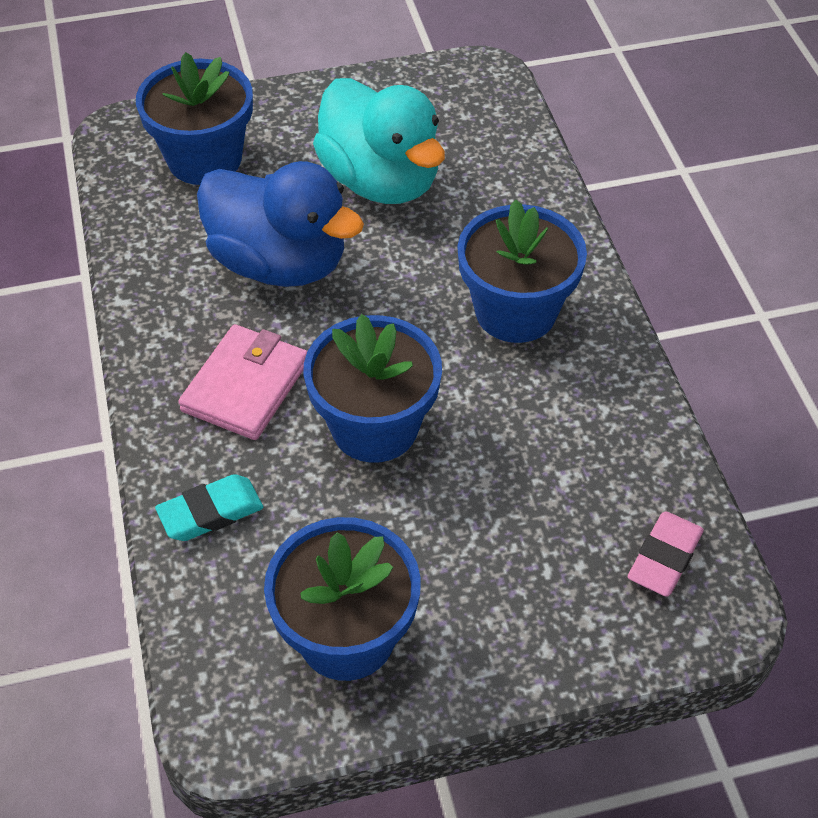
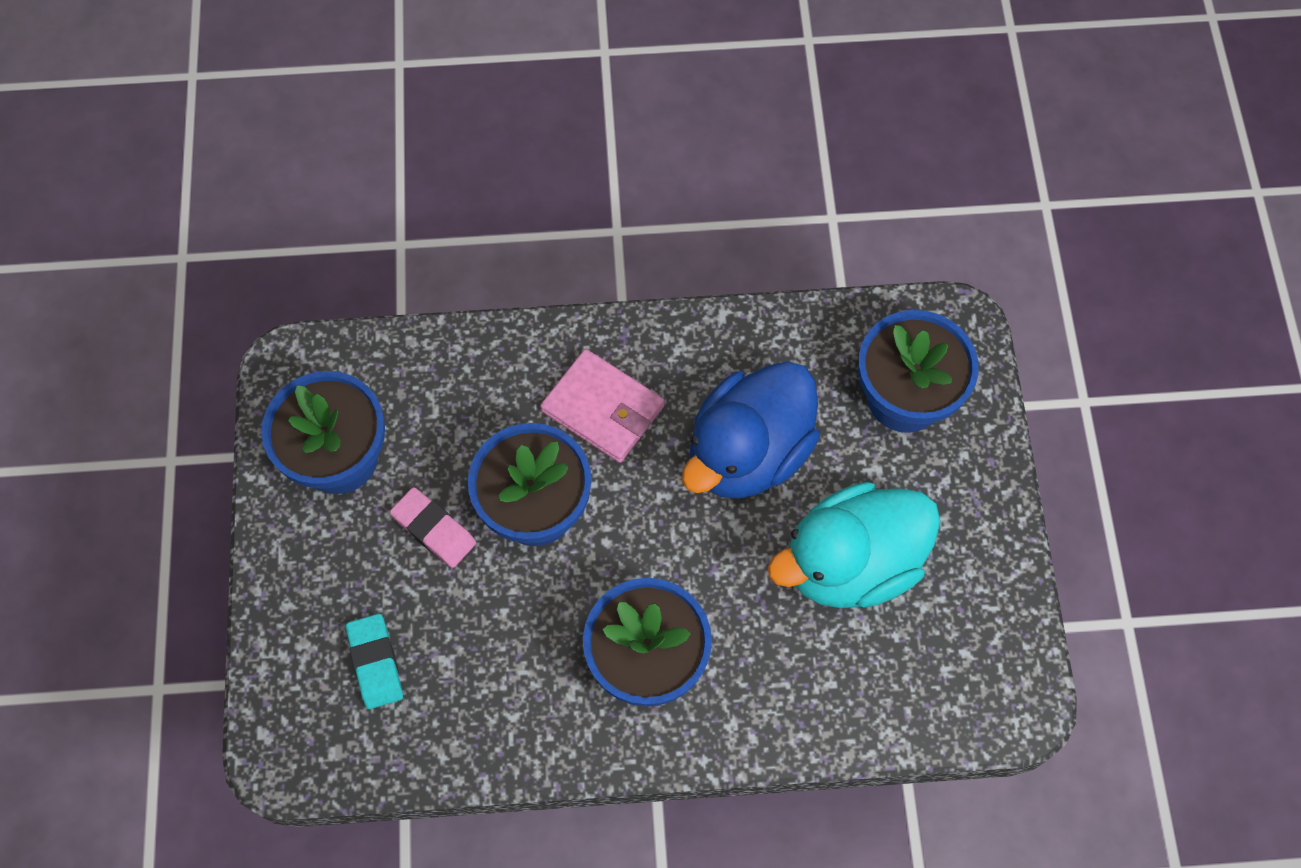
camera: 100 degrees right, 15 degrees up
turquoise eraser [155,474,263,541] -> turquoise eraser moved to [346,614,403,709]
pink eraser [628,512,704,597] -> pink eraser moved to [390,487,476,568]

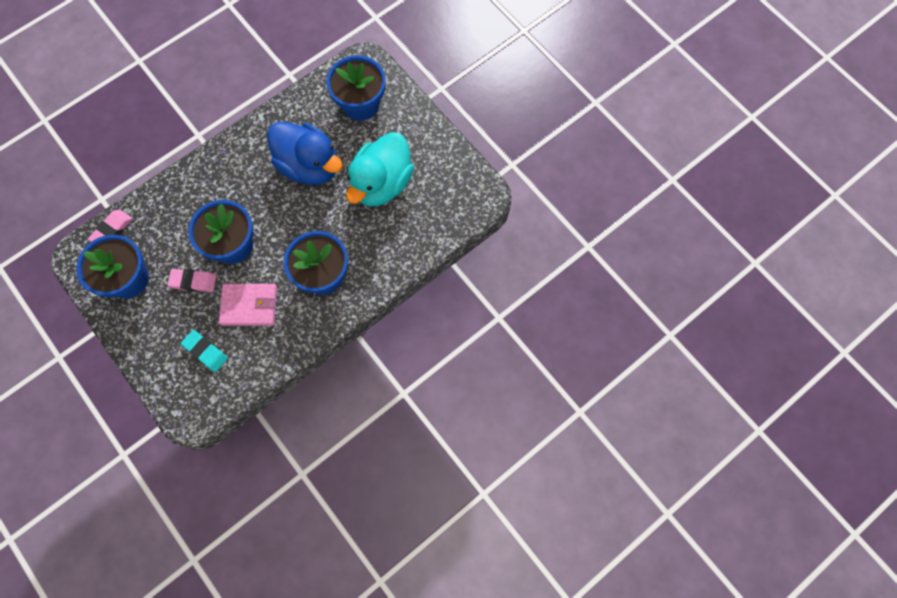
camera: 35 degrees left, 5 degrees up
pink wallet [540,349,665,463] -> pink wallet moved to [219,284,277,326]
blue duck [682,361,820,499] -> blue duck turned 60 degrees counterclockwise [267,122,343,185]
none -> pink eraser [88,210,133,242]

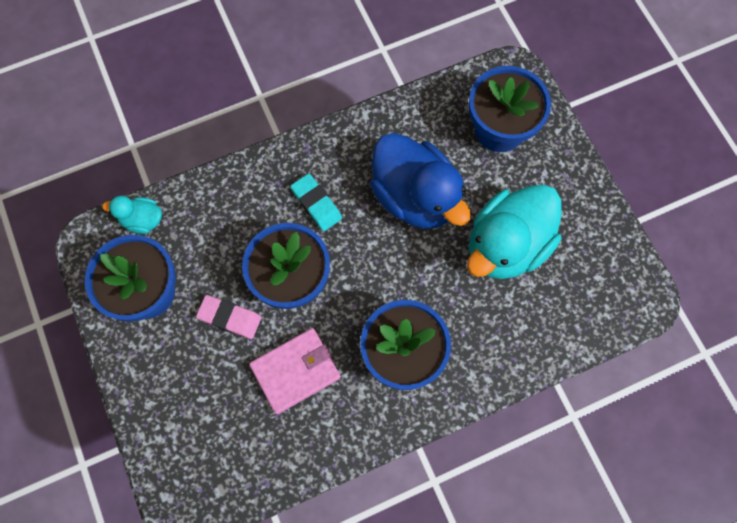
camera: 15 degrees right, 0 degrees up
pink eraser [88,210,133,242] -> turquoise duck [102,196,162,234]
turquoise eraser [181,330,228,372] -> turquoise eraser moved to [290,174,342,231]
pink wallet [219,284,277,326] -> pink wallet turned 45 degrees counterclockwise [249,328,341,414]

